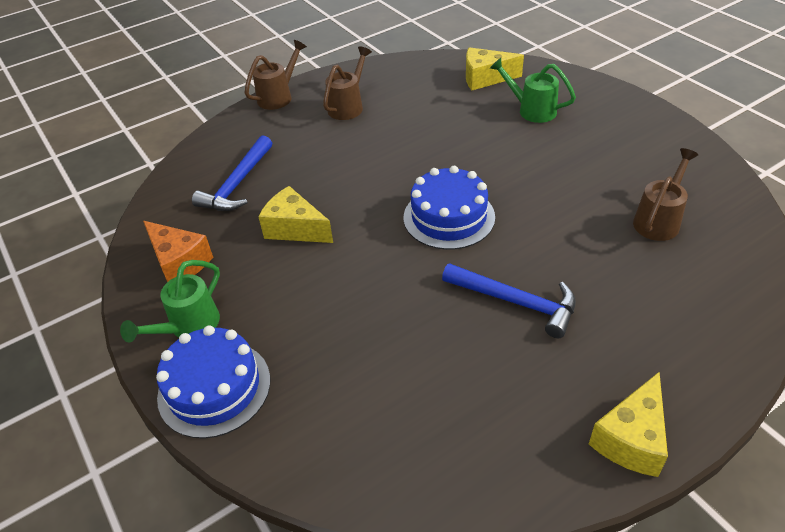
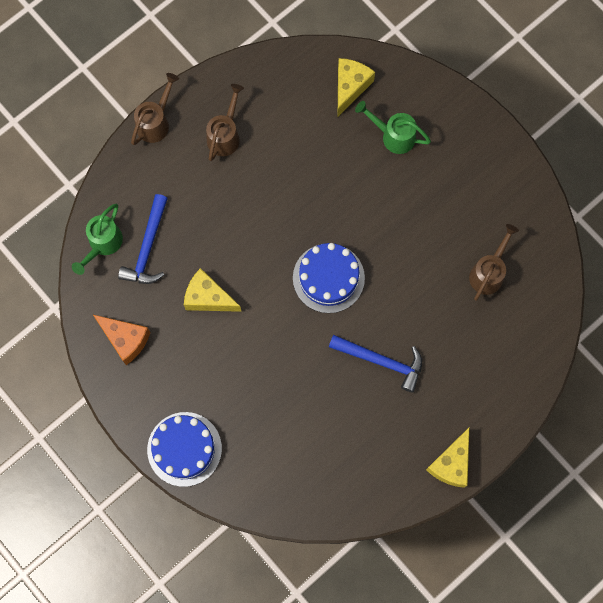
camera: 10 degrees left, 30 degrees up
green watering can [120,260,220,342] -> green watering can moved to [72,203,123,275]
yellow cheese [466,47,524,90] -> yellow cheese turned 120 degrees clockwise [338,58,375,116]

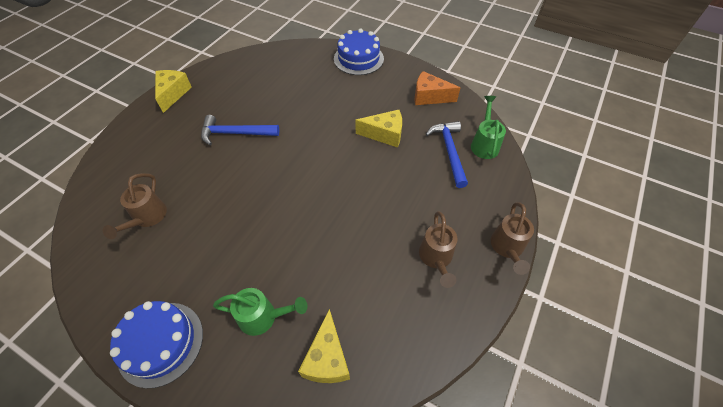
camera: 160 degrees right, 20 degrees down
blue cake [293,243,365,313] -> blue cake moved to [110,301,203,388]

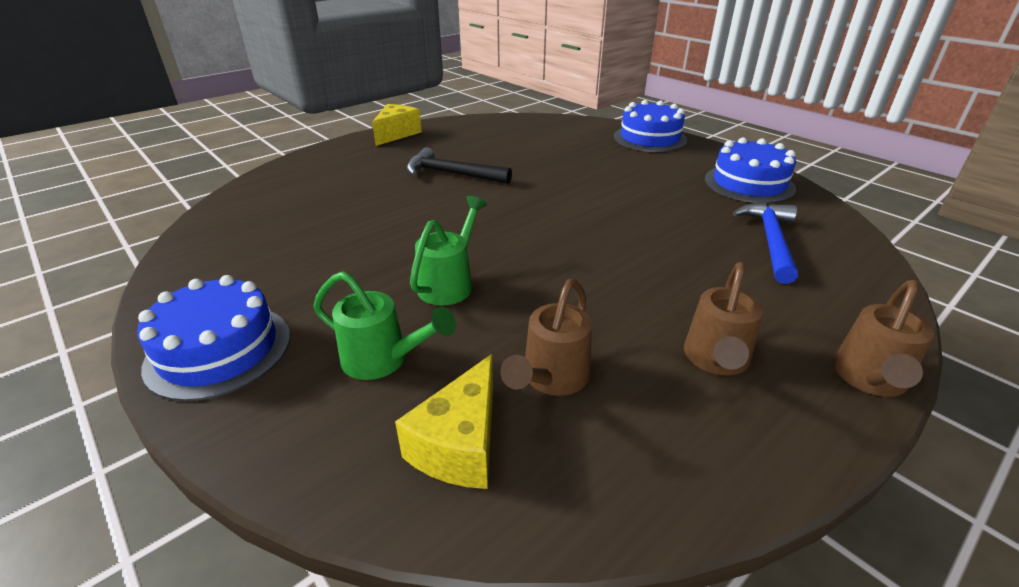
camera: 20 degrees right, 20 degrees down
brown watering can [103,173,167,239] -> brown watering can moved to [501,279,592,396]
blue hammer [201,115,279,145] -> black hammer [407,147,512,184]
yellow cheese [355,110,402,148] -> none
orange cheese [415,71,460,105] -> blue cake [705,137,796,203]
green watering can [471,96,506,159] -> green watering can moved to [410,196,487,306]

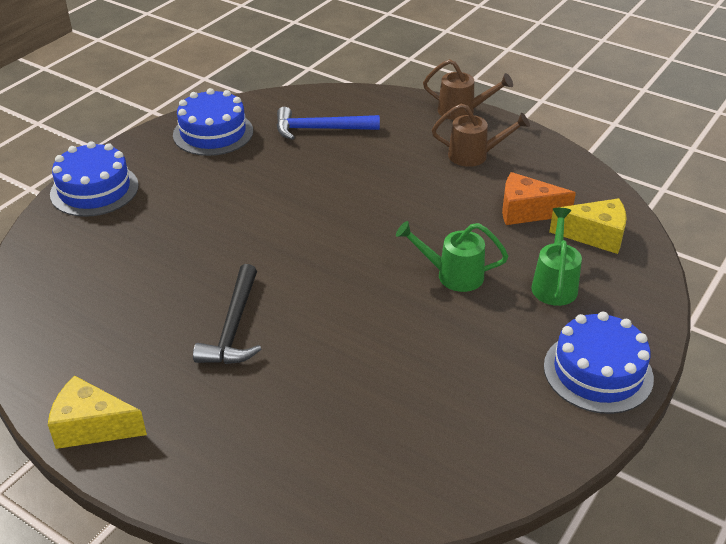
camera: 105 degrees left, 5 degrees up
brown watering can [501,279,592,396] -> orange cheese [502,172,576,225]

